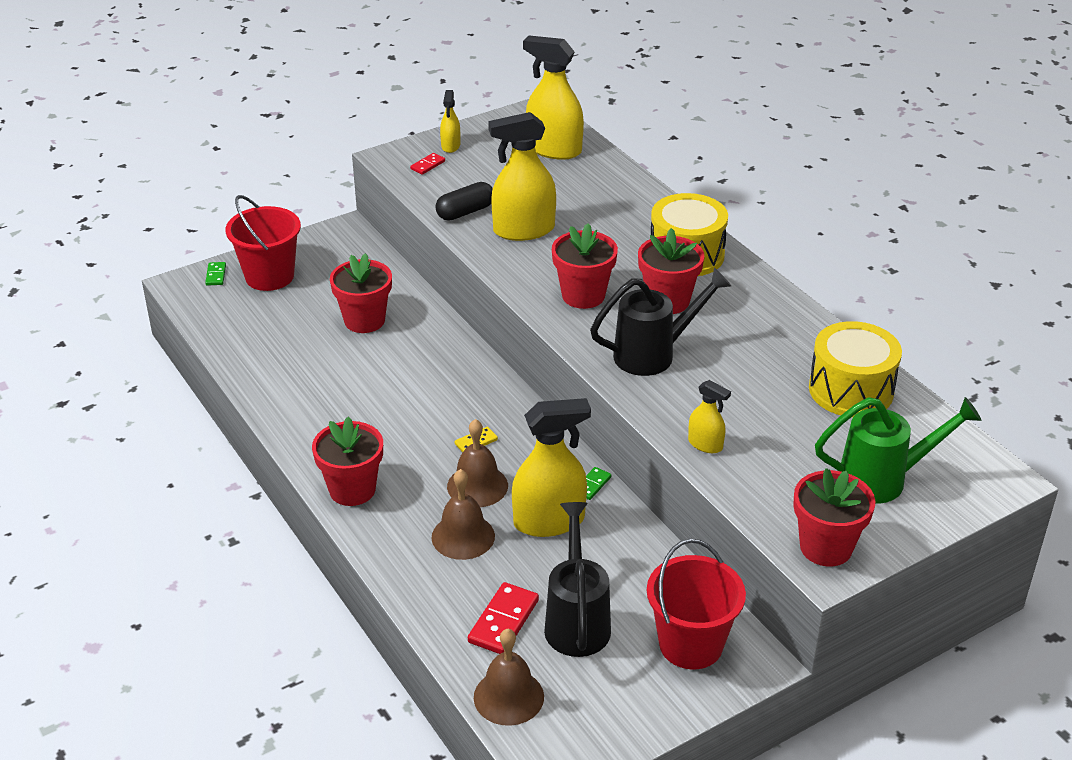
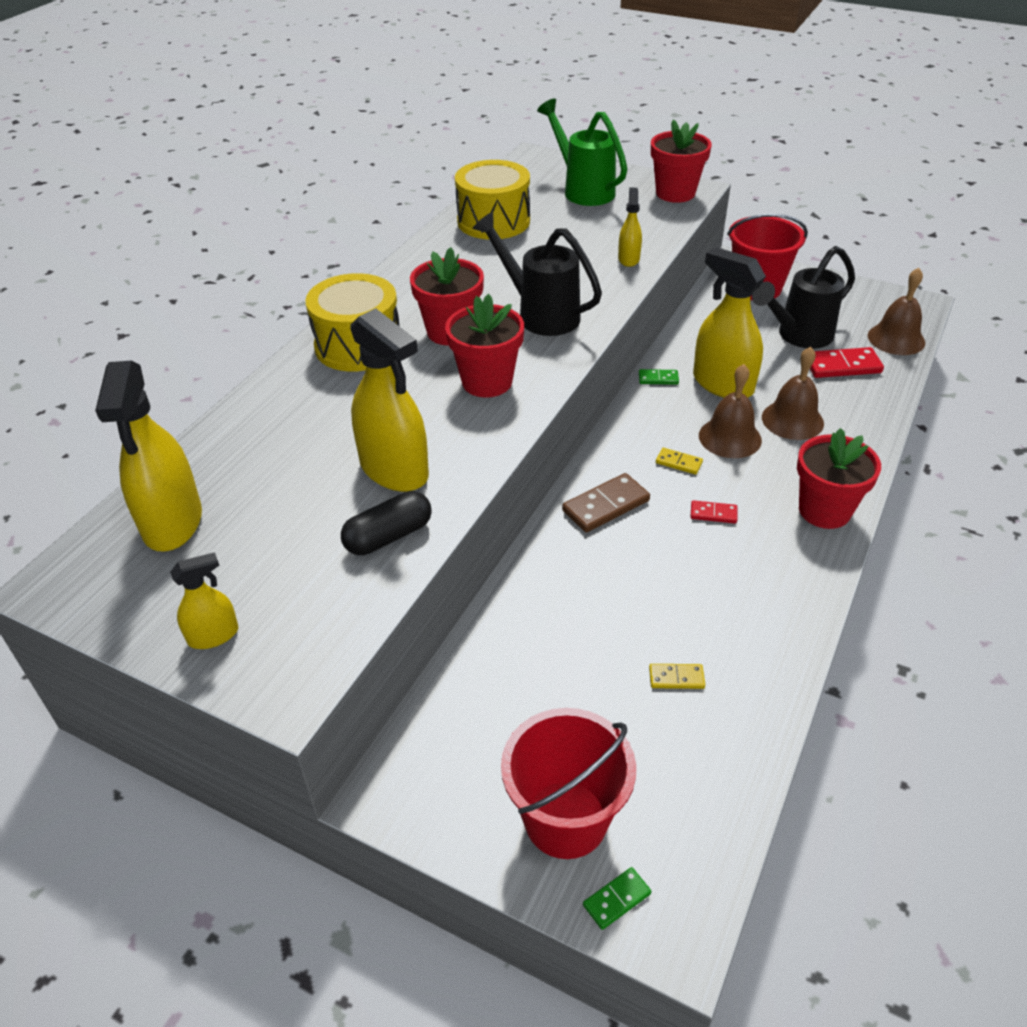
camera: 120 degrees left, 5 degrees up
red flower pot [330,253,392,333] -> none
red domino [410,153,445,175] -> red domino moved to [691,500,737,523]
black capsule [435,182,493,221] -> black capsule turned 60 degrees counterclockwise [341,491,432,555]
none -> brown domino [562,473,650,532]
none -> yellow domino [649,664,705,689]

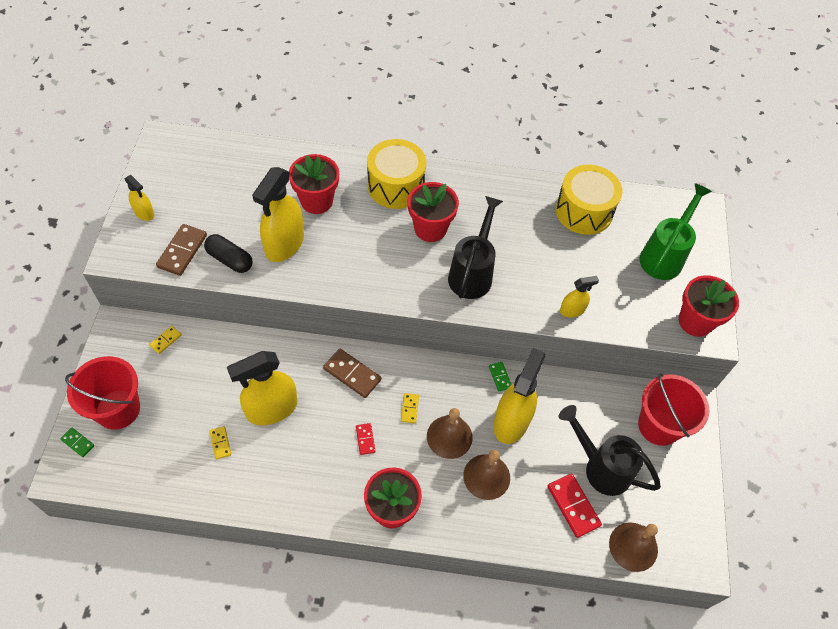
camera: 65 degrees right, 15 degrees up
yellow spray bottle [95,361,202,551] -> yellow spray bottle moved to [227,351,297,425]
red flower pot [445,294,524,397] -> red flower pot moved to [289,154,339,214]
none -> yellow domino [149,326,182,354]
none -> brown domino [156,224,207,276]

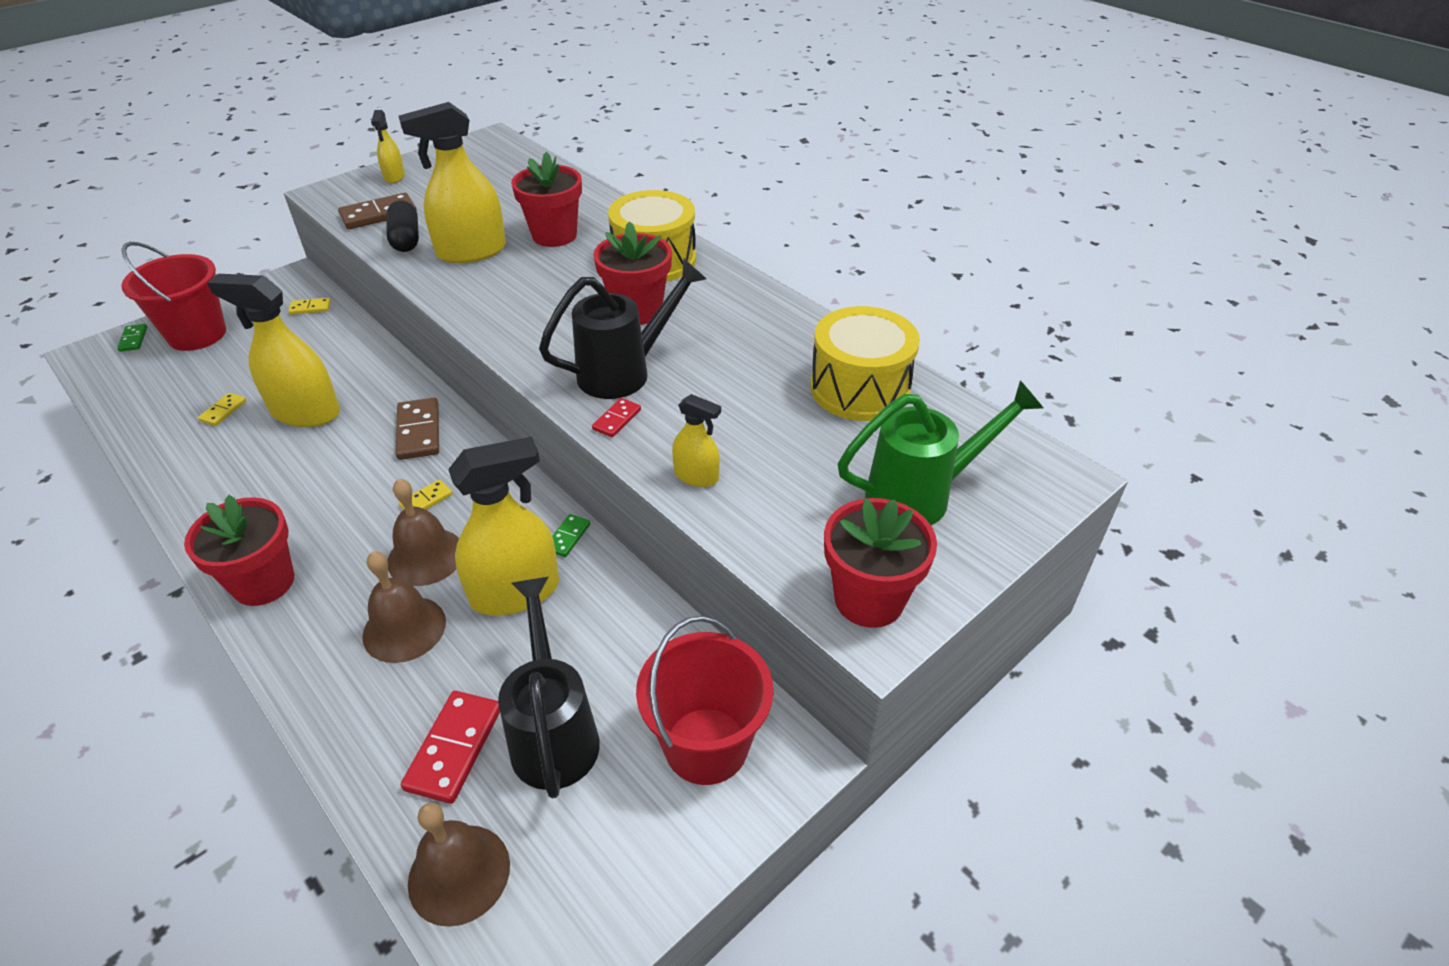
camera: 45 degrees right, 15 degrees down
red domino [356,423,375,455] -> red domino moved to [592,398,641,437]

